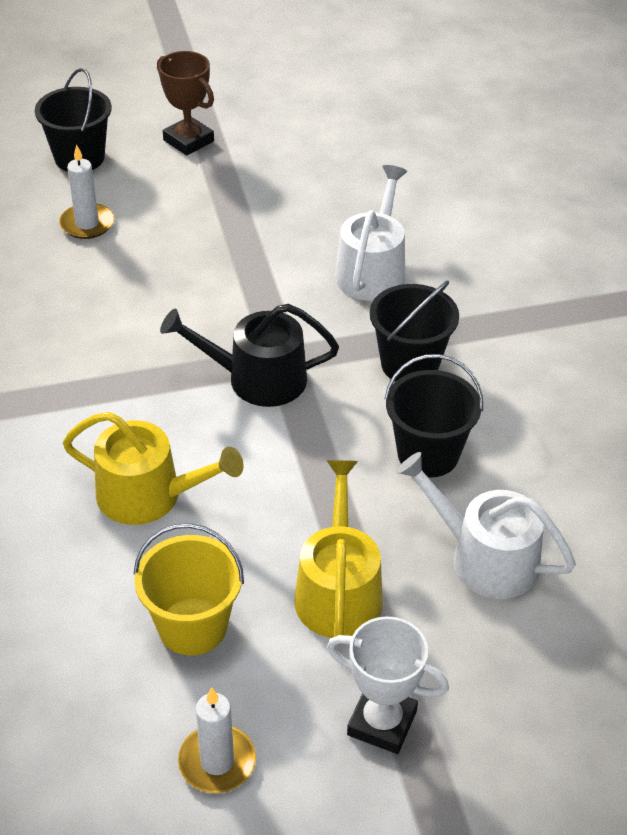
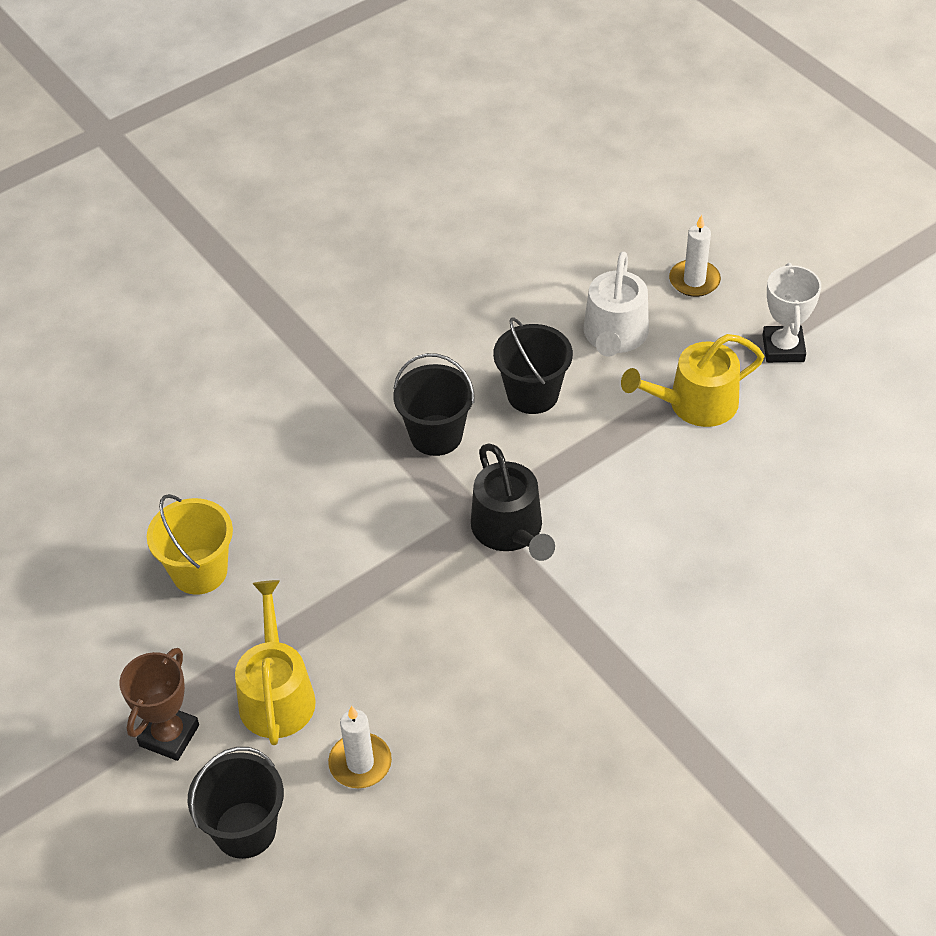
camera: 110 degrees left, 5 degrees up
yellow watering can [63,412,244,525] -> yellow watering can moved to [235,580,316,745]
yellow bucket [134,523,244,655] -> yellow bucket moved to [147,494,233,595]
white candle [178,687,256,793] -> white candle moved to [669,215,721,297]
white watering can [335,165,407,301] -> none

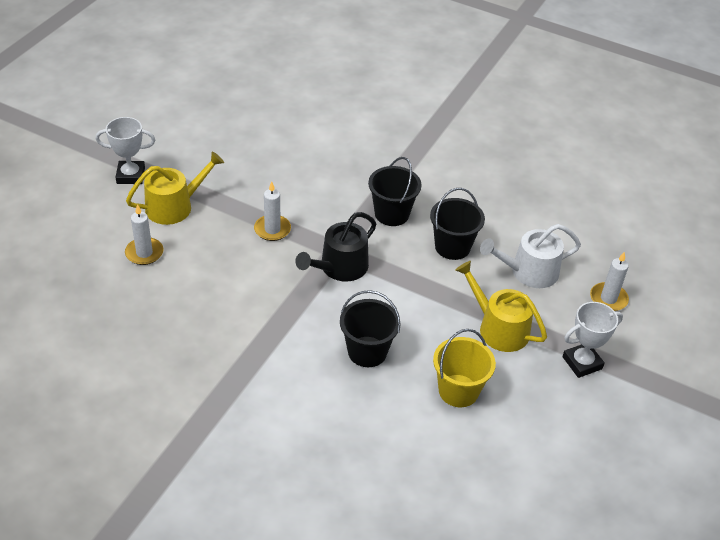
camera: 60 degrees right, 5 degrees down
brown trophy [119,648,199,761] -> white trophy [96,117,155,184]
yellow bucket [147,494,233,595] -> yellow bucket moved to [433,329,496,407]
black bucket [187,747,284,859] -> black bucket moved to [340,290,401,367]
none -> white candle [254,182,291,241]

